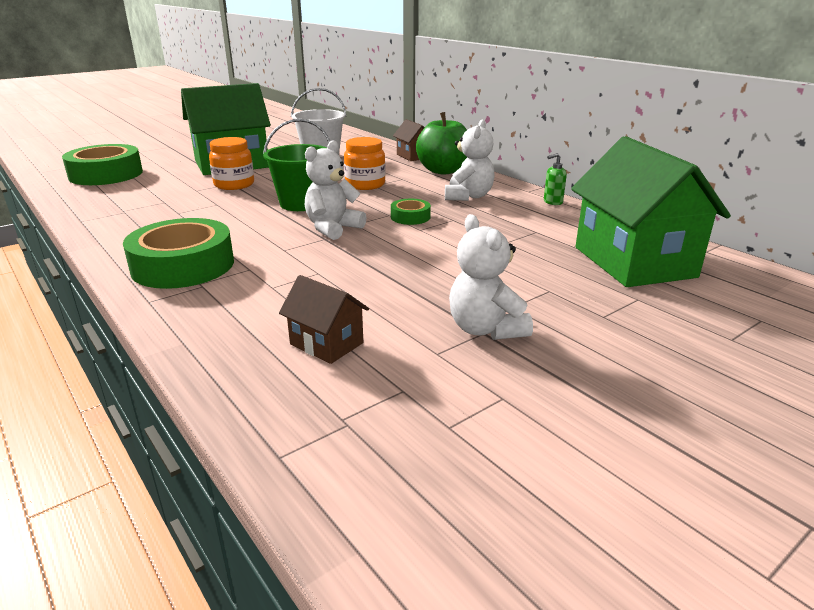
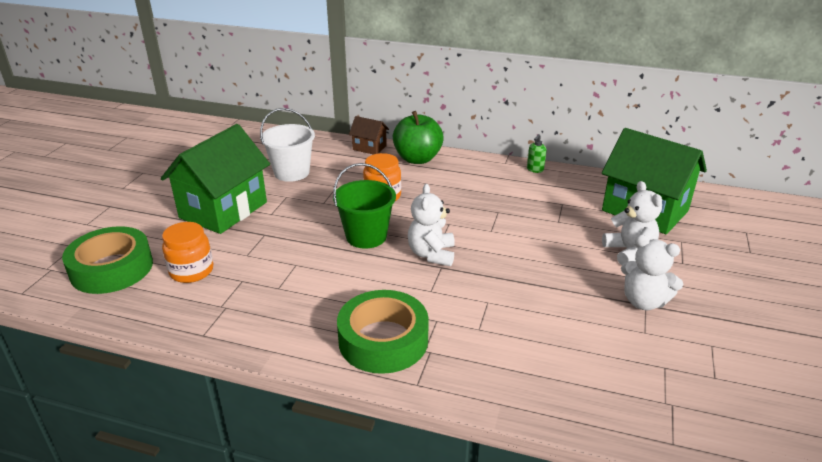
camera: 35 degrees left, 5 degrees up
orange jar [209,137,254,190] -> orange jar moved to [162,222,213,283]
brown house [279,275,369,364] -> none
green tape [391,199,431,225] -> none
white teddy bear [445,119,495,201] -> white teddy bear moved to [602,181,662,265]

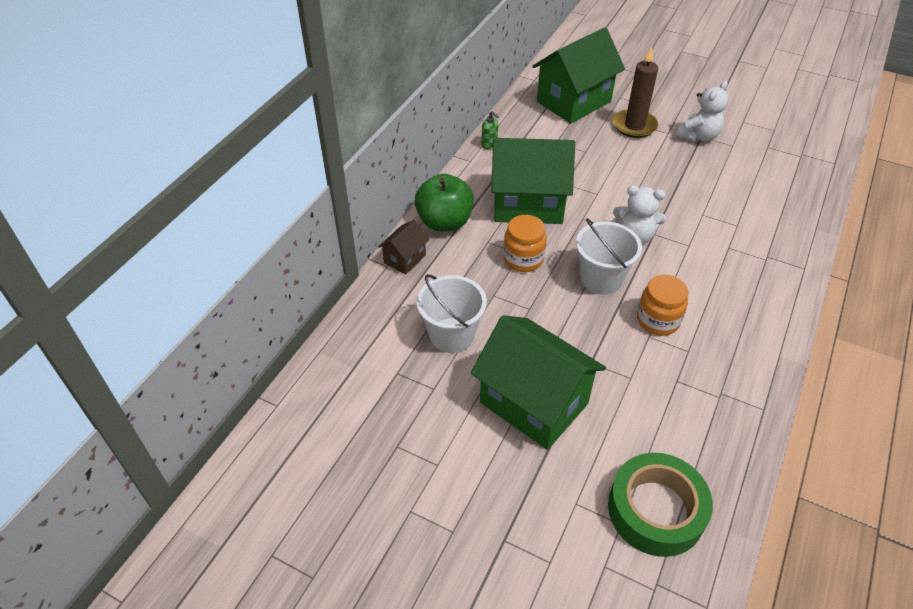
camera: 80 degrees left, 15 degrees up
orange jar [162,222,213,283] -> orange jar moved to [637,275,688,336]
green bucket [333,163,396,249] -> white bucket [576,218,642,295]
green tape [337,290,429,374] -> none
white teddy bear [602,181,662,265] -> brown candle [613,47,658,138]
none -> green house [491,138,575,224]

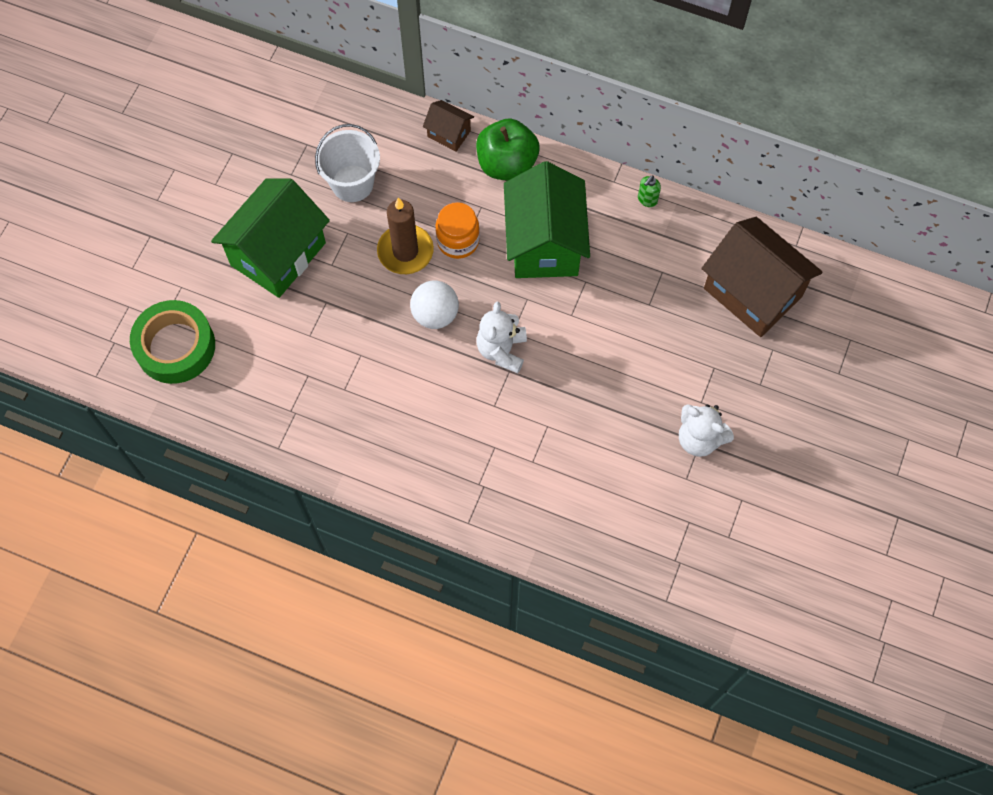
camera: 85 degrees right, 20 degrees up
green house [532,27,625,123] -> brown house [701,217,823,337]
white bucket [576,218,642,295] -> white ball [410,281,459,329]
brown candle [613,47,658,138] -> brown candle moved to [377,198,434,274]
orange jar [637,275,688,336] -> none

